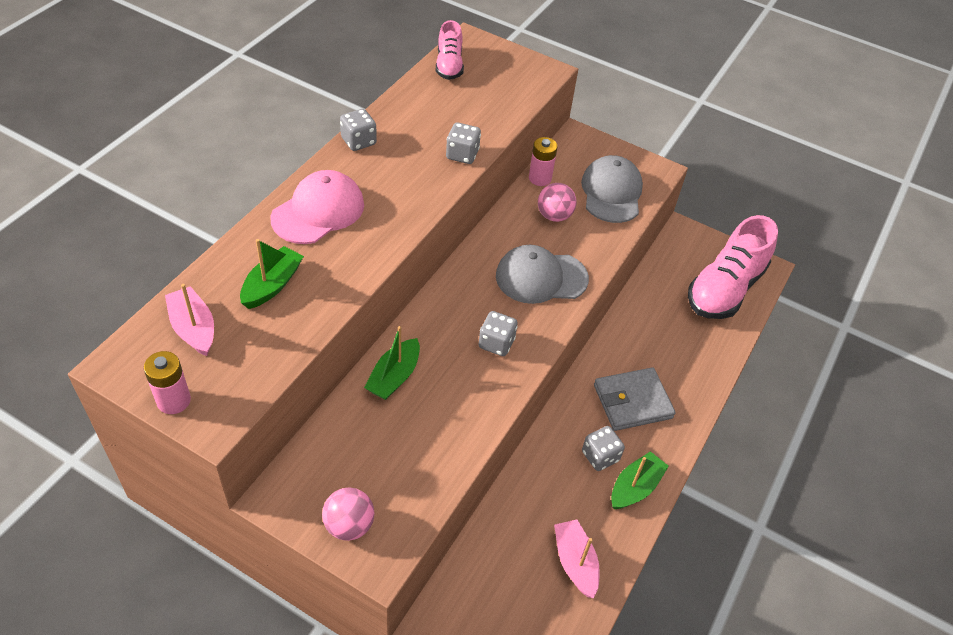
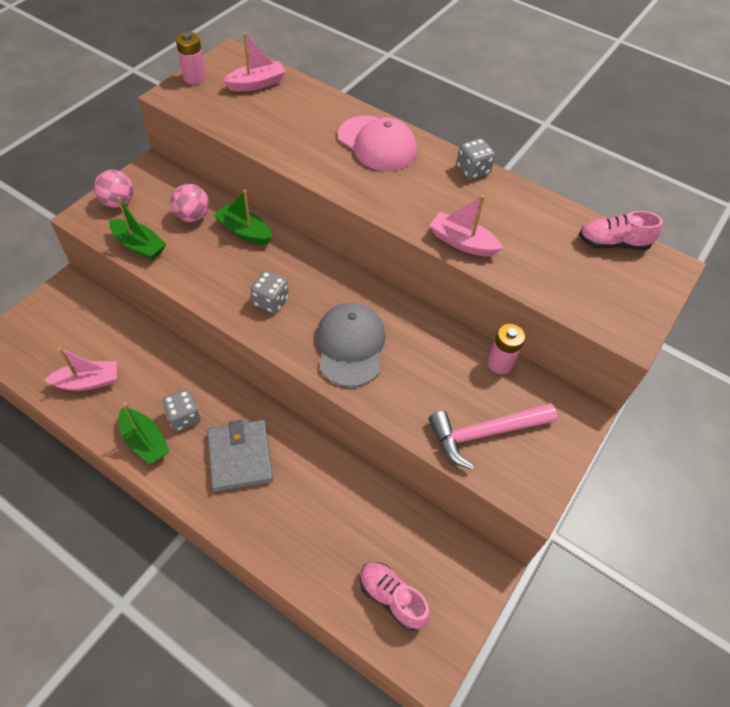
camera: 95 degrees right, 5 degrees up
green boat [240,239,304,309] -> green boat moved to [109,197,166,260]
grey dice [446,123,481,164] -> pink boat [429,195,503,256]
pink ball [538,183,577,222] -> pink ball moved to [170,184,209,222]
grey cap [581,155,643,223] -> pink hammer [429,403,557,470]
pink shoe [688,215,778,319] -> pink shoe [360,562,430,631], size x0.54

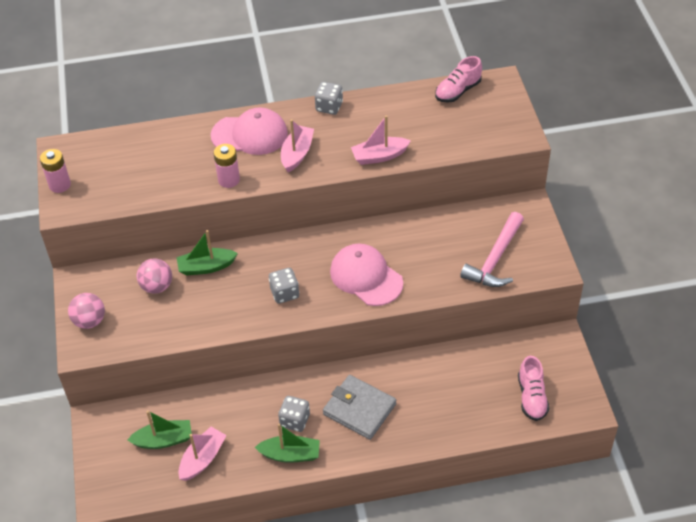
camera: 40 degrees left, 5 degrees down
green boat [109,197,166,260] -> green boat moved to [127,410,192,449]
pink boat [223,32,286,92] -> pink boat moved to [281,119,314,172]
grey cap [317,303,385,387] -> pink cap [330,244,403,306]
pink shoe [360,562,430,631] -> pink shoe turned 90 degrees counterclockwise [518,356,549,421]
pink battery [487,324,525,374] -> pink battery moved to [214,144,240,188]

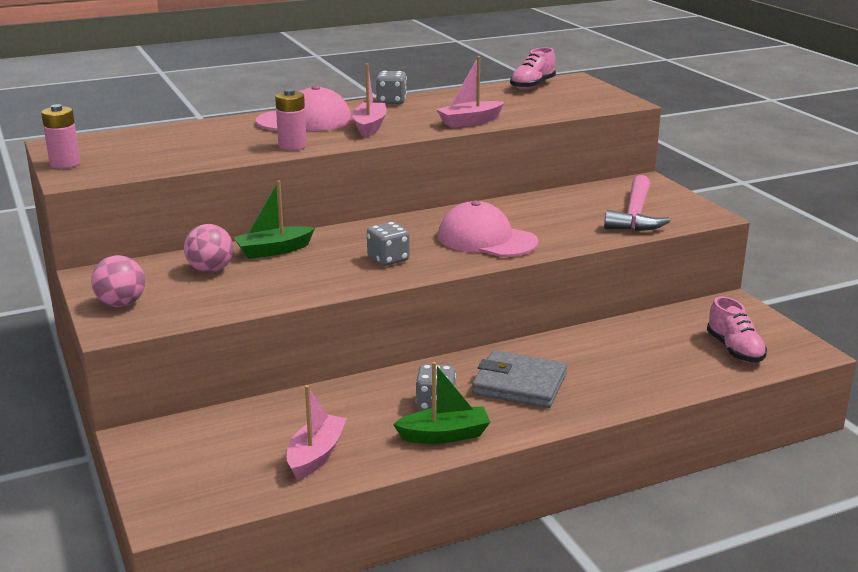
camera: 15 degrees left, 25 degrees down
green boat [127,410,192,449] -> none

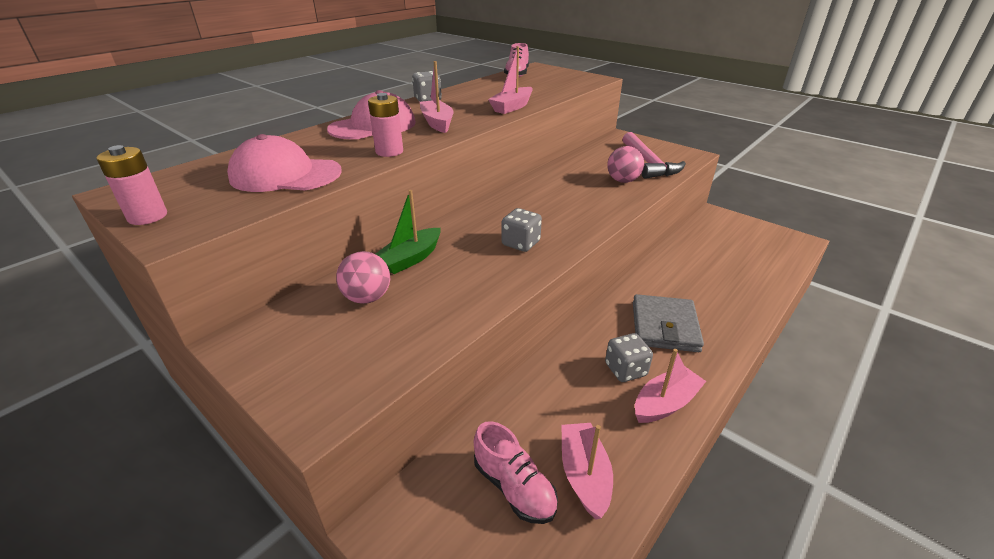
camera: 25 degrees left, 10 degrees up
pink ball [91,255,145,307] -> pink ball moved to [607,146,644,183]
green boat [393,362,490,444] -> pink boat [635,349,706,423]
pink cap [438,201,538,257] -> pink cap moved to [227,134,342,192]
grey wallet [472,350,567,408] -> grey wallet turned 75 degrees counterclockwise [633,294,704,352]
pink shoe [707,297,767,363] -> pink shoe moved to [474,421,558,524]

